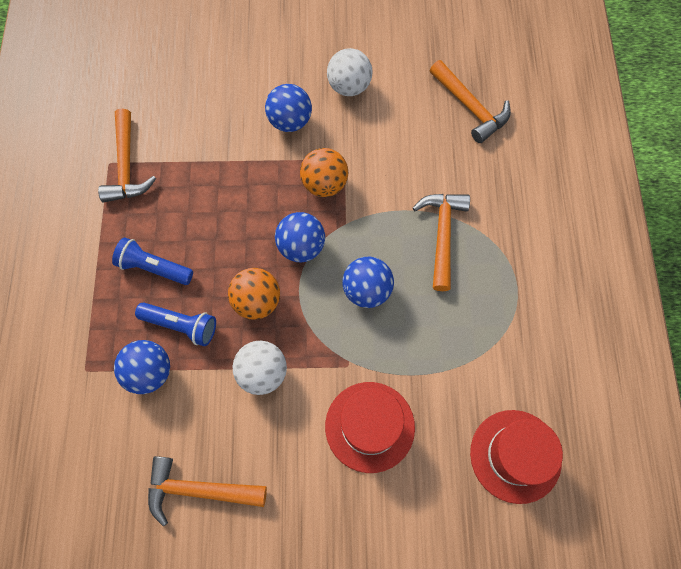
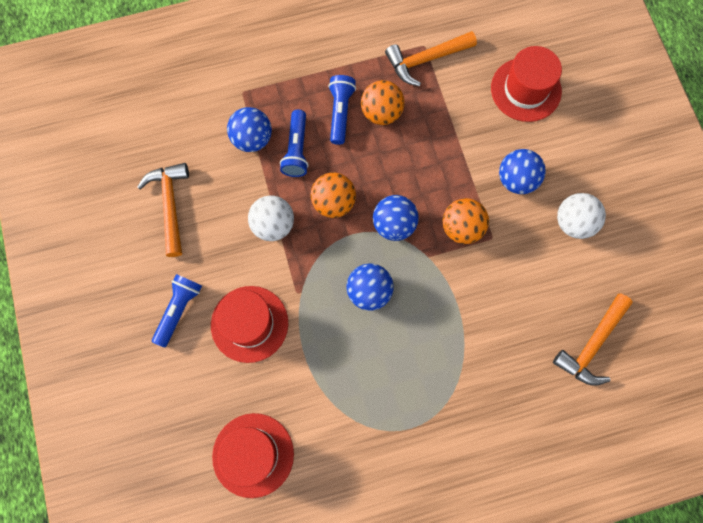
camera: 75 degrees right, 5 degrees up
orange hammer [413,194,470,291] -> none
none -> blue flashlight [152,274,202,347]
none -> orange ball [361,80,405,125]
none -> red hat [491,46,562,122]

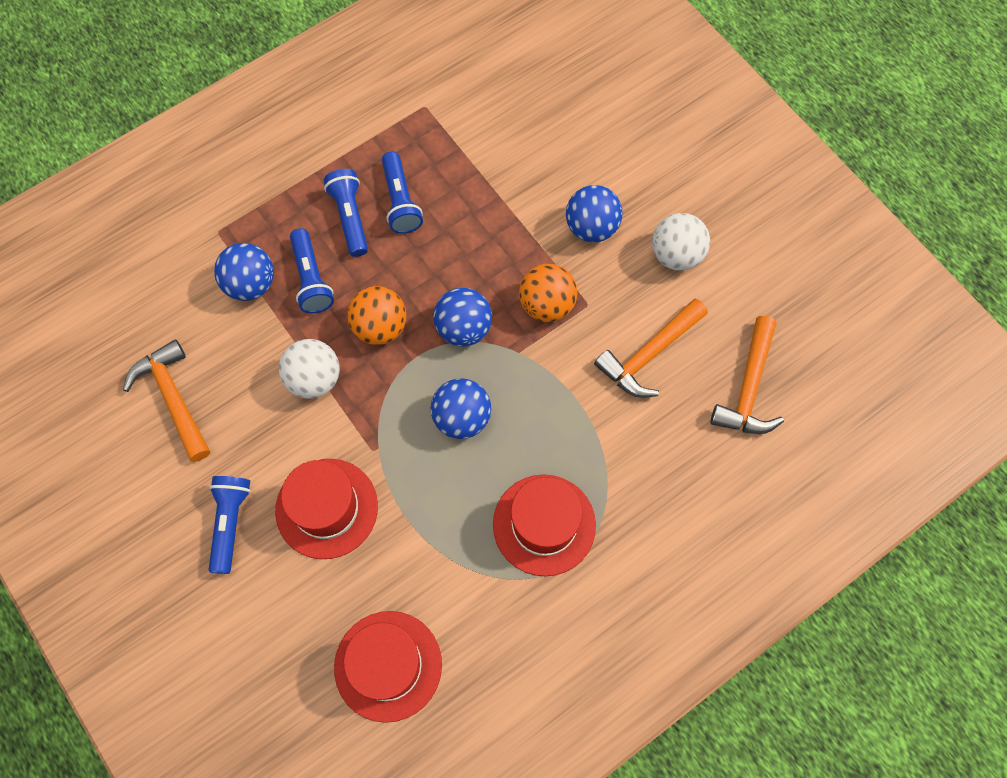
camera: 20 degrees left, 5 degrees down
orange ball [361,80,405,125] -> blue flashlight [382,152,423,234]
orange hammer [385,31,477,86] -> orange hammer moved to [594,298,708,398]
red hat [491,46,562,122] -> red hat moved to [493,474,596,576]

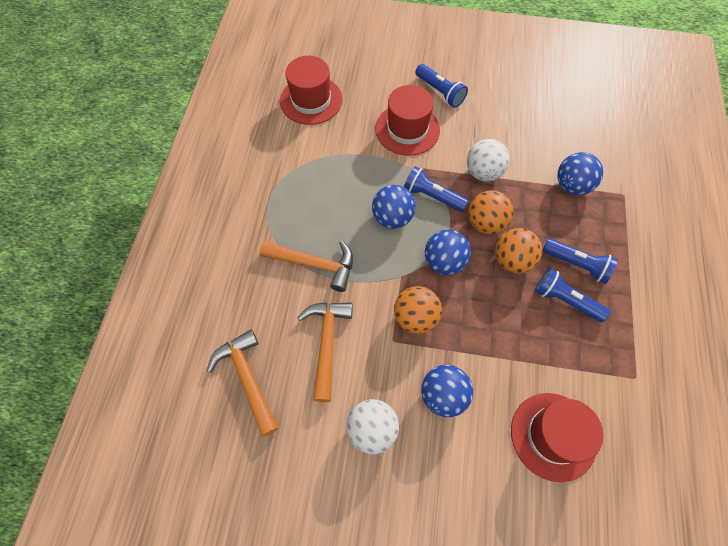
camera: 135 degrees right, 5 degrees down
orange hammer [123,339,210,462] -> orange hammer moved to [260,241,353,292]
blue flashlight [290,228,334,313] -> blue flashlight moved to [404,166,469,212]
red hat [493,474,596,576] -> red hat moved to [511,393,603,482]
none -> orange ball [495,228,542,273]

